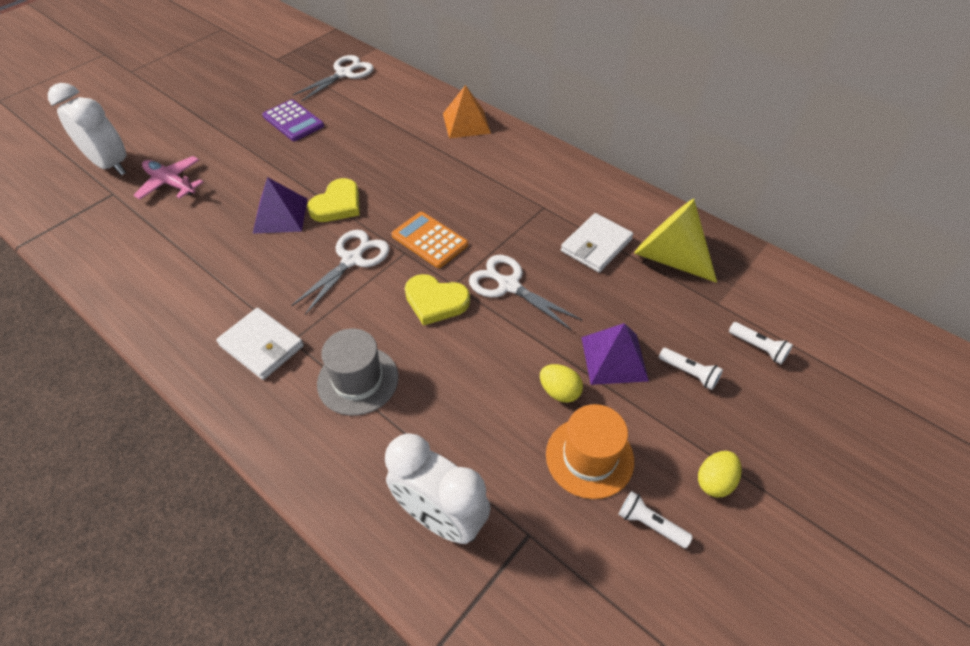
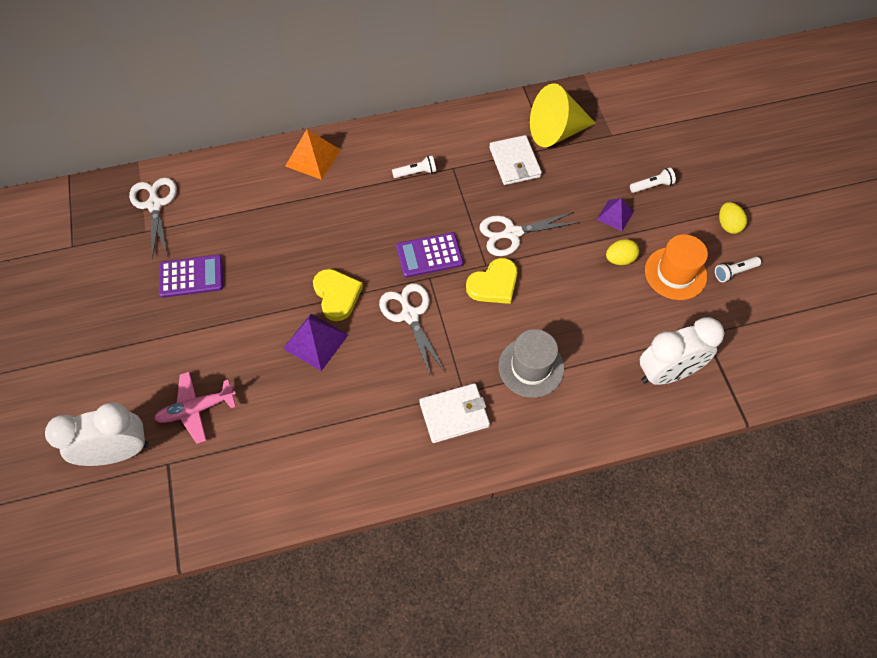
camera: 55 degrees left, 10 degrees up
orange calculator [391,212,468,268] -> purple calculator [396,232,464,278]
purple pyramid [581,323,649,385] -> purple pyramid [597,198,634,231], size x0.65
white flashlight [729,322,793,364] -> white flashlight moved to [392,156,436,178]

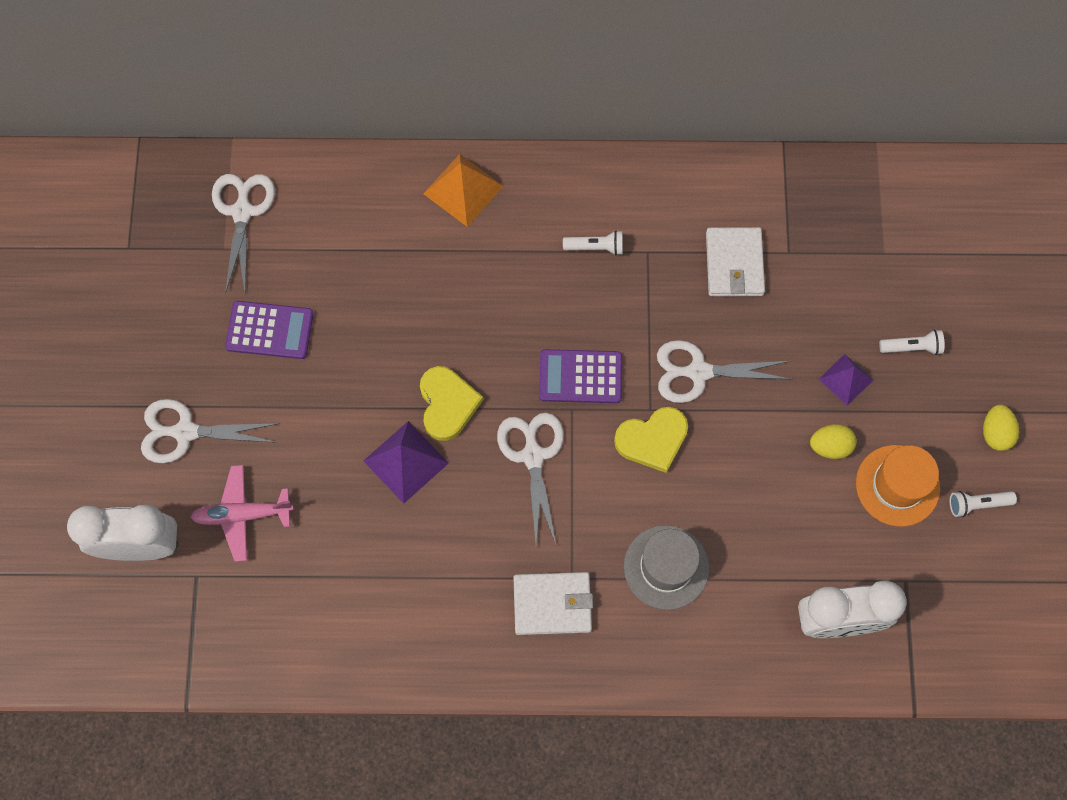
camera: 15 degrees right, 10 degrees up
yellow cone [530,83,596,147] -> none
none -> white scissors [141,399,280,463]

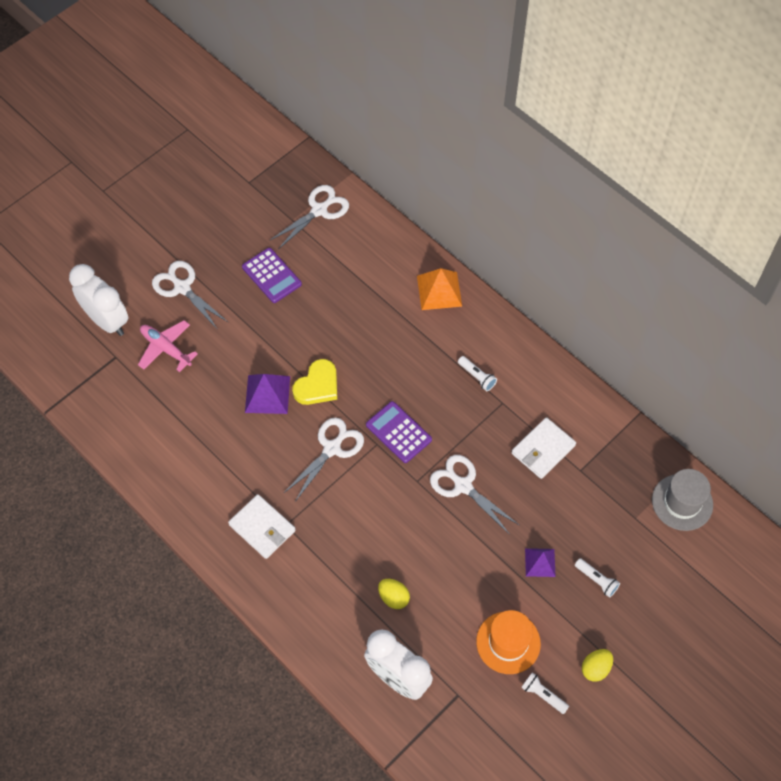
camera: 45 degrees right, 10 degrees down
yellow heart [614,407,688,473] -> none
grey hat [624,525,709,610] -> grey hat moved to [652,469,713,531]
yellow egg [810,424,857,459] -> yellow egg moved to [378,579,410,609]

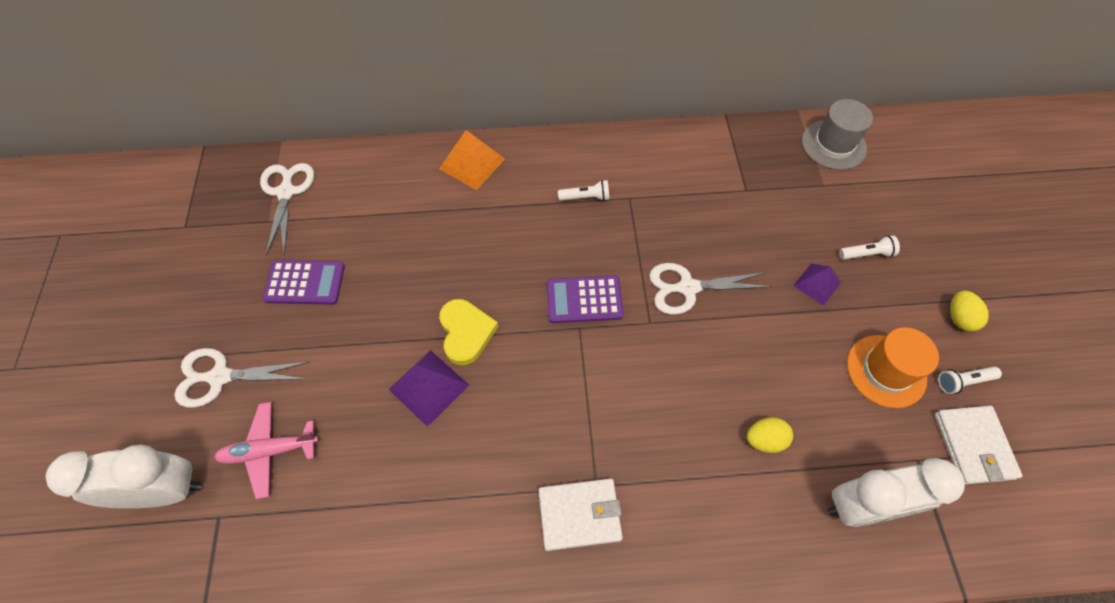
camera: 50 degrees left, 0 degrees up
white scissors [284,417,364,502] -> none
white wallet [511,417,576,479] -> white wallet moved to [934,406,1023,485]

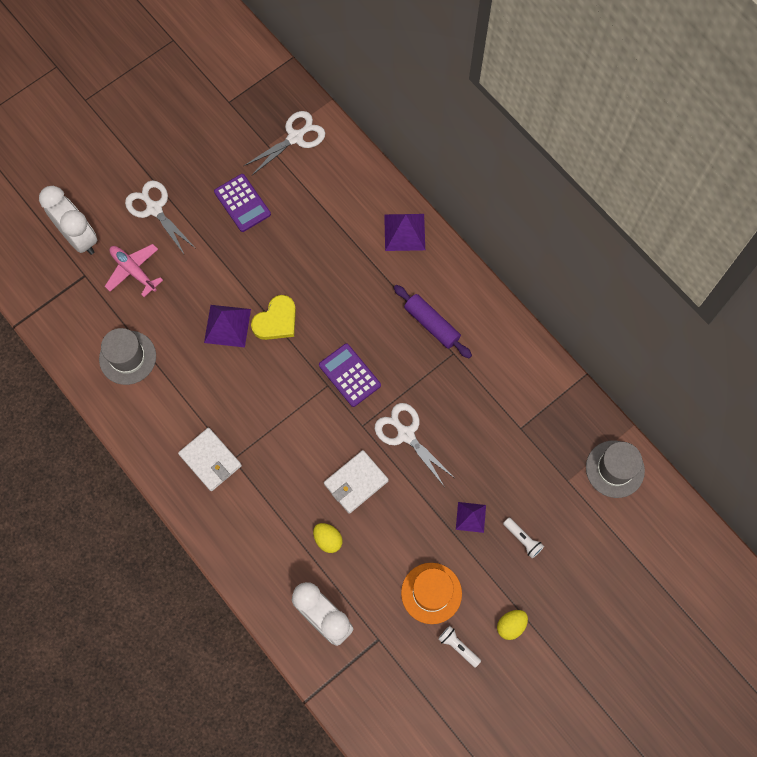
camera: 55 degrees right, 10 degrees up
orange pyramid [439,130,505,190] -> purple pyramid [384,214,425,251]
white flashlight [558,180,609,201] -> purple rolling pin [394,285,472,358]
white wallet [934,406,1023,485] -> white wallet moved to [324,450,389,514]
none -> grey hat [99,328,156,385]

